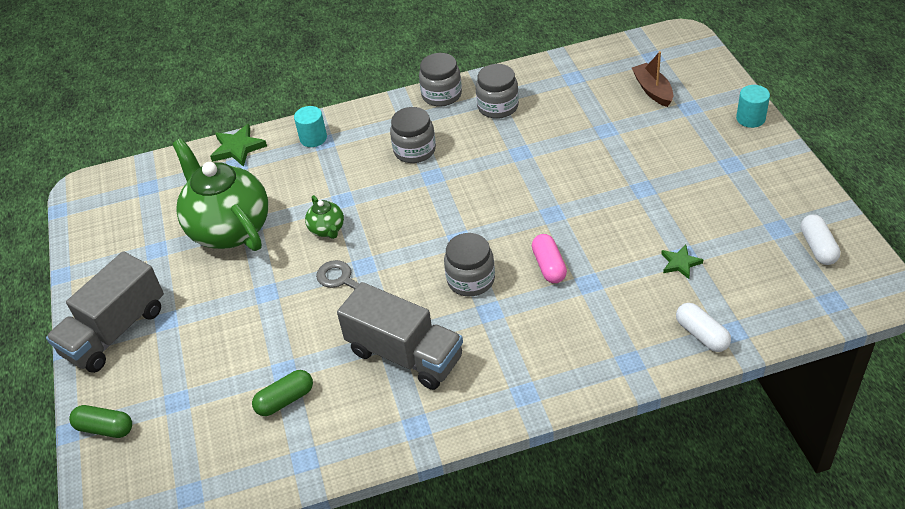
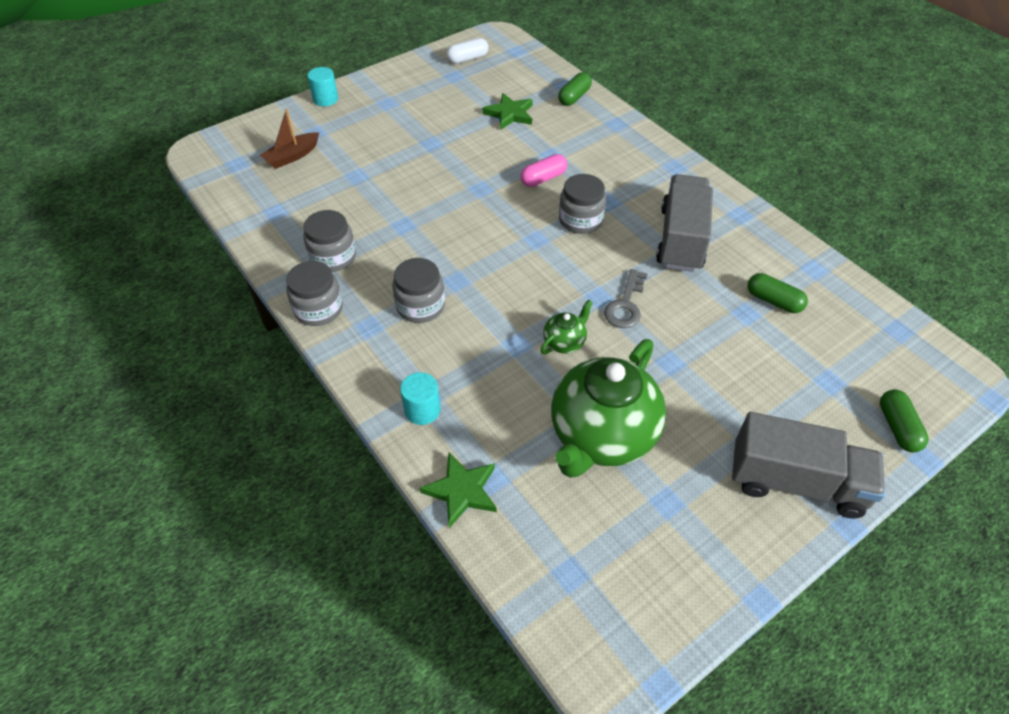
camera: 115 degrees left, 5 degrees up
green star [661,245,703,279] -> green star [482,93,533,130], size x1.57
white capsule [676,303,731,352] -> green capsule [558,72,592,106]

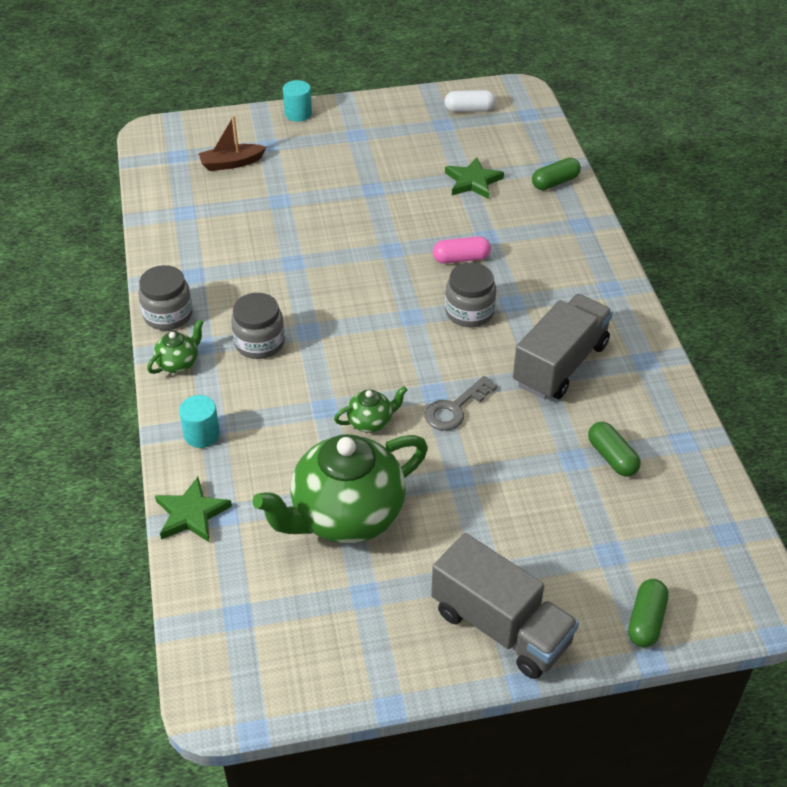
camera: 25 degrees right, 5 degrees down
grey jar [304,210,356,272] -> none
none -> green teapot [147,319,204,374]

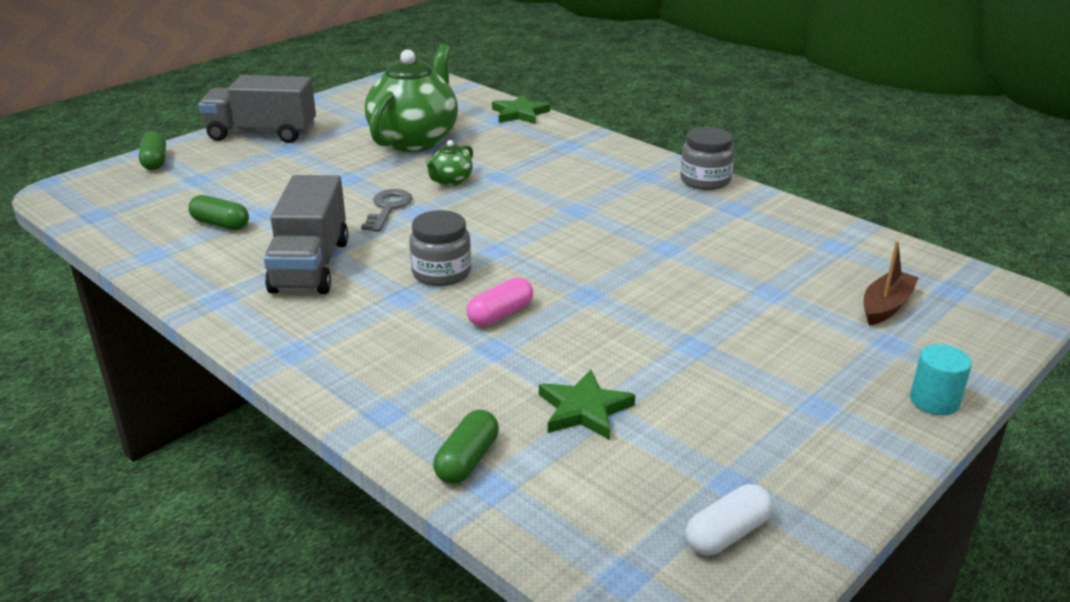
camera: 145 degrees right, 15 degrees down
green teapot [147,319,204,374] -> none
turquoise cylinder [179,395,220,448] -> none
grey jar [231,293,285,359] -> none

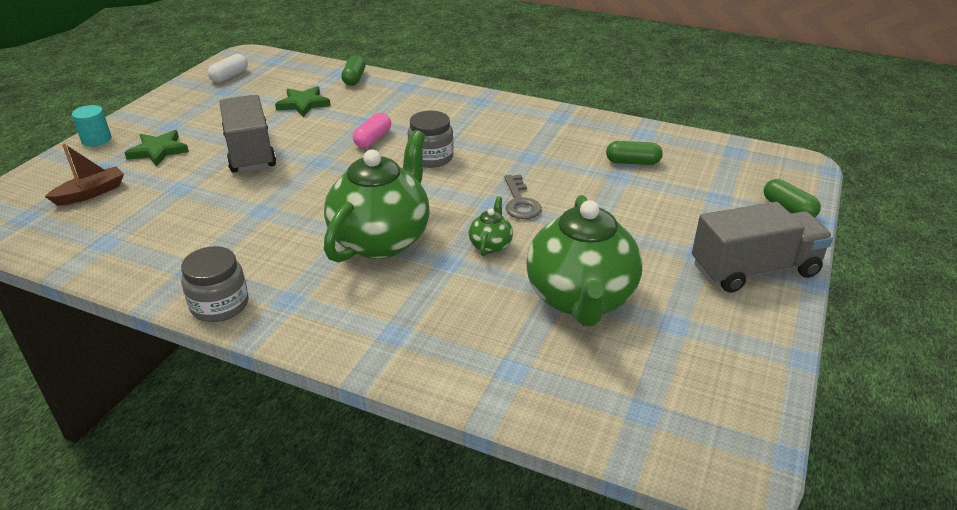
camera: 160 degrees right, 5 degrees up
grey truck [264,175,349,294] -> grey truck moved to [219,95,276,173]
green star [492,95,550,124] -> green star moved to [125,130,189,167]
brown boat [864,241,919,325] -> brown boat turned 150 degrees counterclockwise [45,143,124,206]
none -> green teapot [324,130,430,263]

